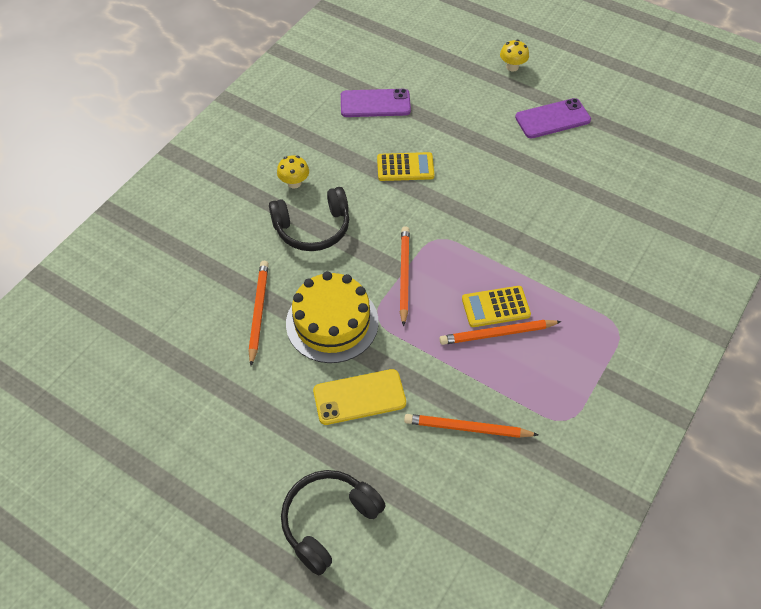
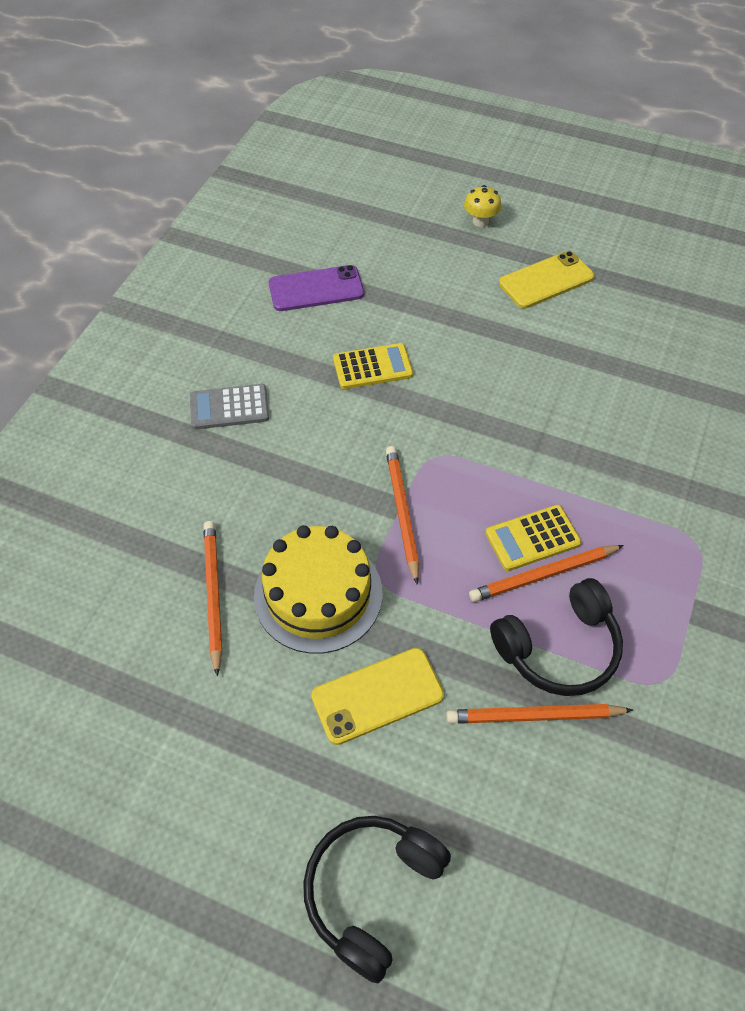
camera: 10 degrees left, 0 degrees up
black headphones [269,187,349,251] -> black headphones moved to [490,578,623,696]
yellow mushroom [277,155,309,189] -> grey calculator [190,384,269,430]
purple phone [515,98,591,138] -> yellow phone [499,251,595,309]

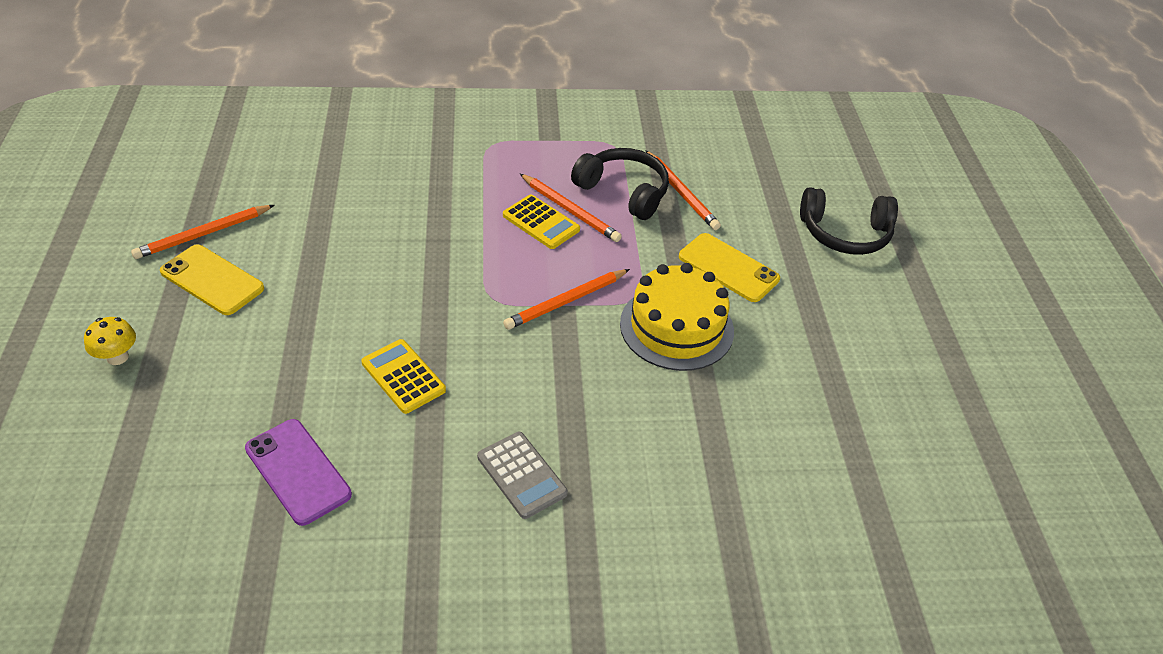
camera: 120 degrees left, 10 degrees down
orange pencil [203,521,222,677] -> orange pencil moved to [131,205,275,259]

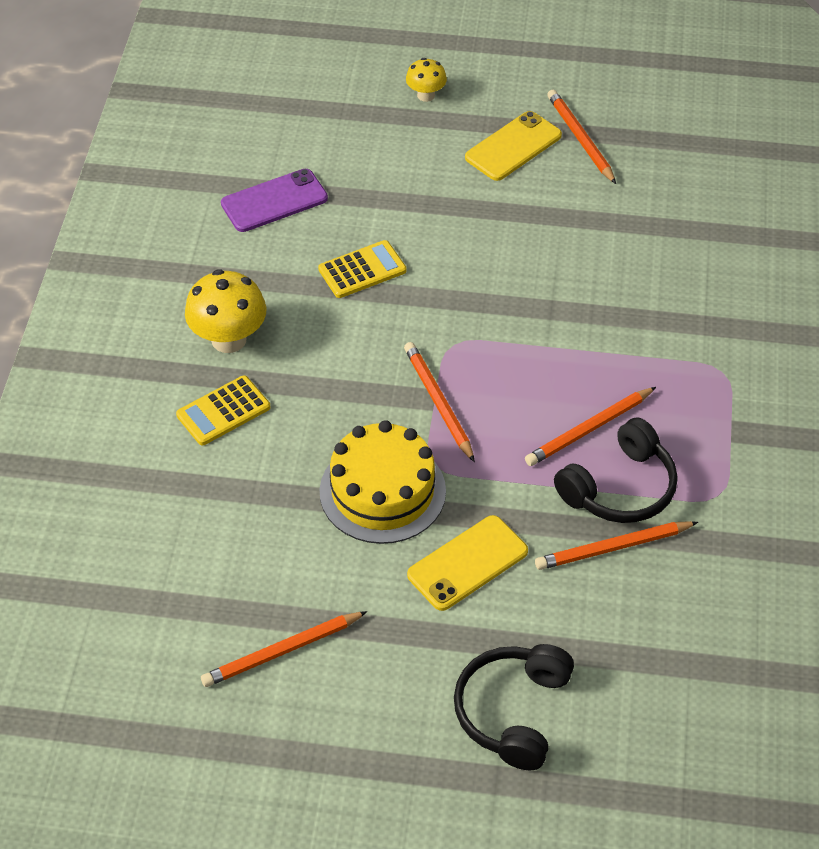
camera: 105 degrees right, 5 degrees up
grey calculator [477,432,568,519] -> yellow mushroom [185,269,266,353]
yellow calculator [503,195,580,249] -> yellow calculator moved to [176,375,270,446]
none -> orange pencil [201,611,367,687]

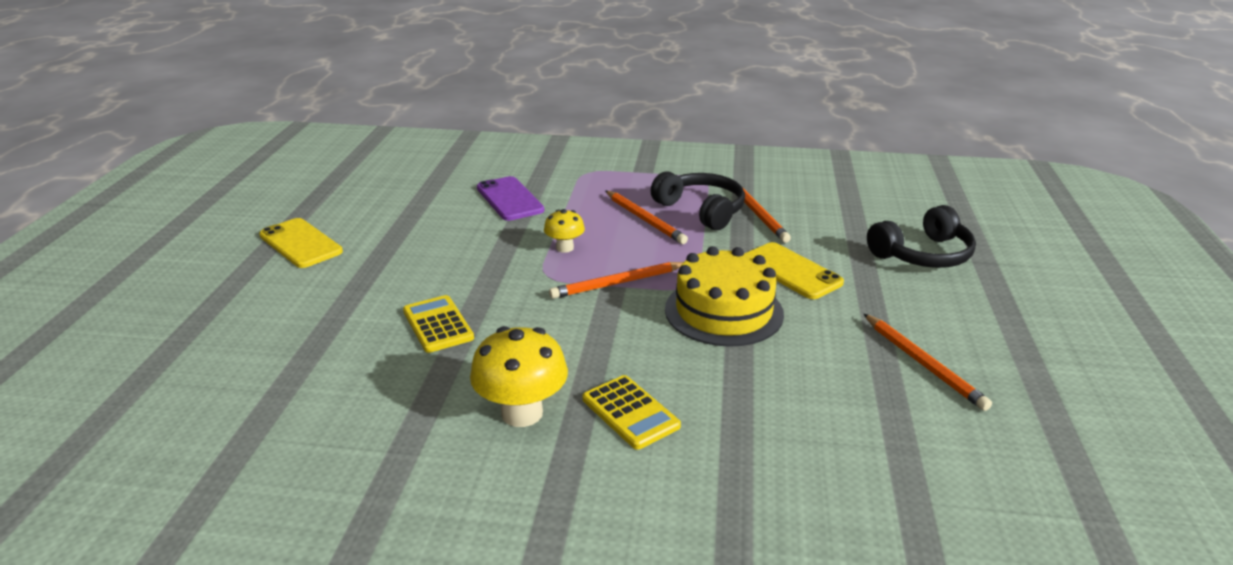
camera: 90 degrees left, 20 degrees down
purple phone [221,169,328,232] -> purple phone moved to [477,176,544,221]
yellow mushroom [406,58,447,102] -> yellow mushroom moved to [544,209,585,253]
black headphones [454,644,574,770] -> black headphones turned 45 degrees counterclockwise [867,205,976,268]
orange pencil [547,90,616,184] -> none

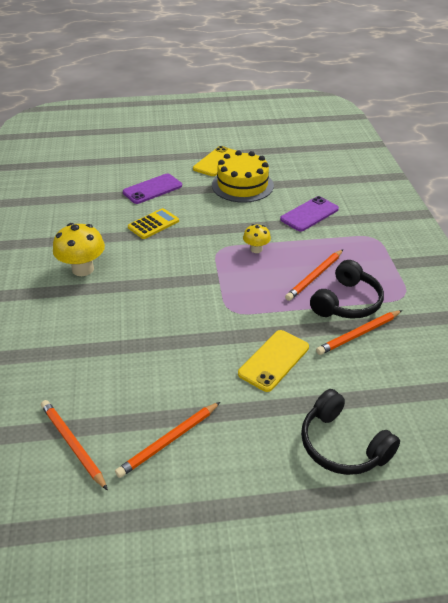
camera: 75 degrees right, 10 degrees up
orange pencil [549,262,684,299] -> orange pencil moved to [41,400,108,490]
yellow calculator [582,375,681,450] -> none
yellow cake [665,246,784,347] -> yellow cake moved to [212,150,274,203]
none -> purple phone [123,173,182,204]

